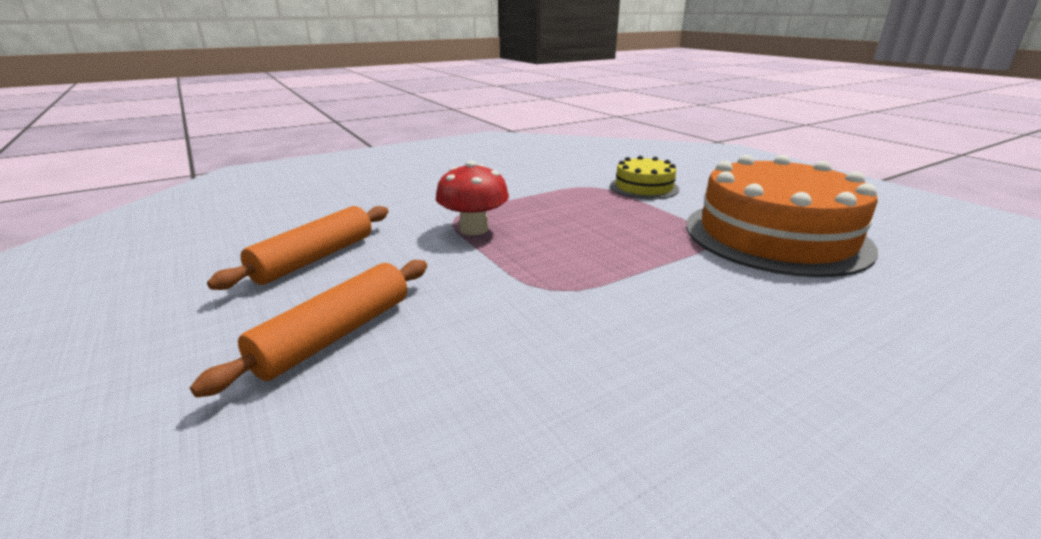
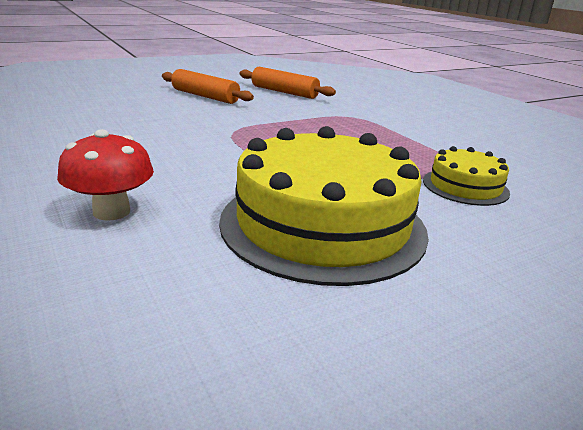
camera: 90 degrees right, 0 degrees up
red mushroom [436,161,509,235] -> red mushroom moved to [57,129,154,221]
orange cake [686,155,878,277] -> yellow cake [219,126,429,286]

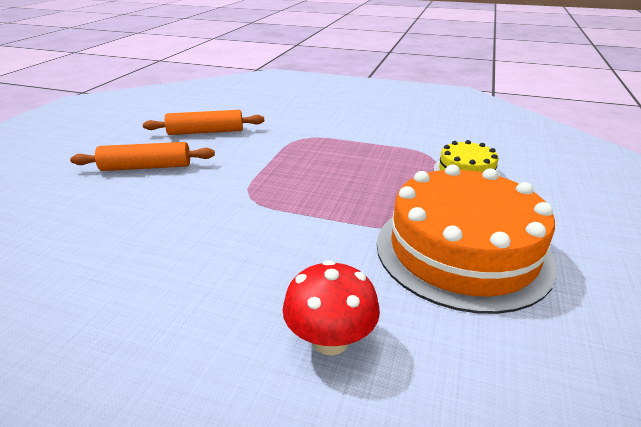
camera: 40 degrees left, 5 degrees up
yellow cake [219,126,429,286] -> orange cake [377,165,557,314]

